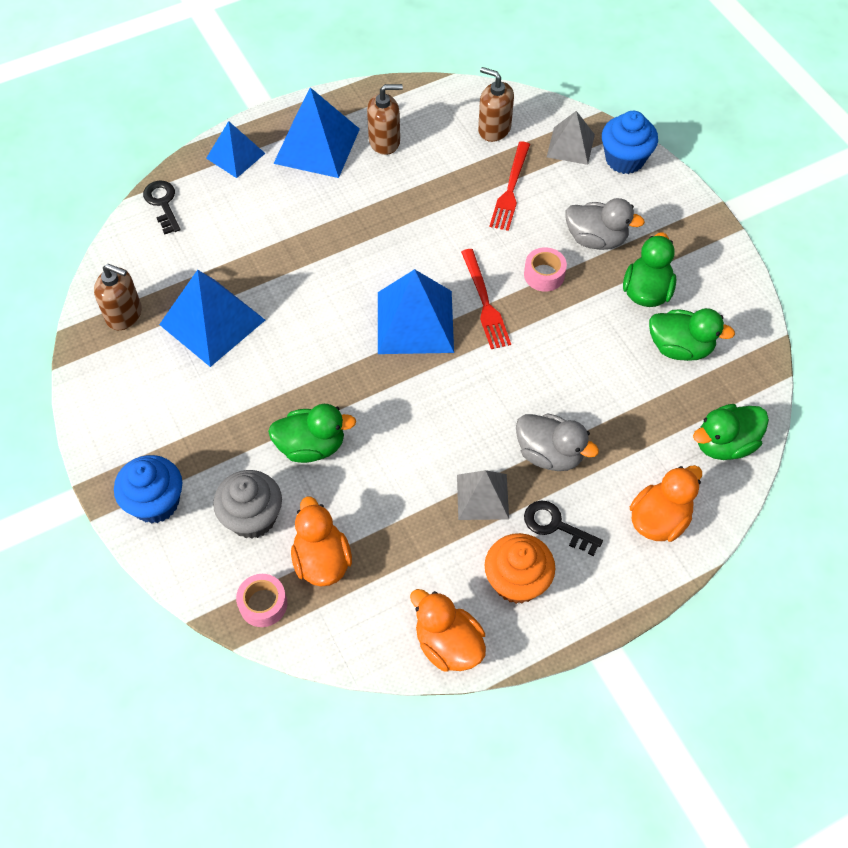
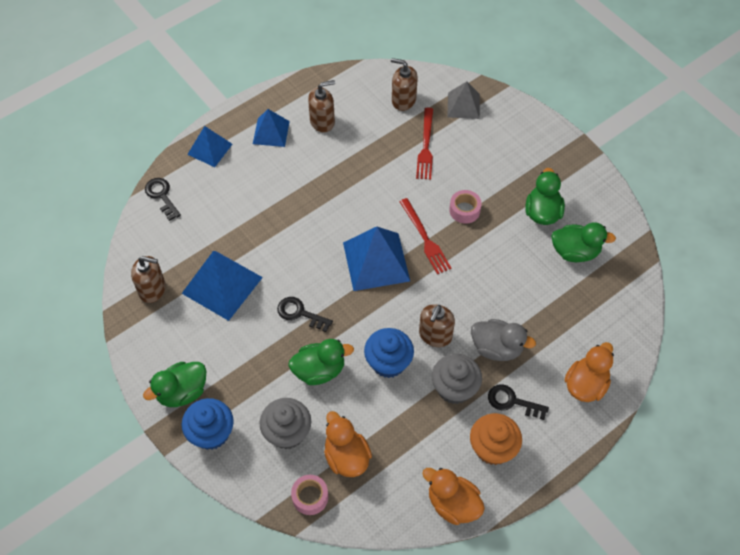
camera: 10 degrees left, 0 degrees up
blue pyramid [273,88,360,178] -> blue pyramid [253,109,290,147], size x0.61
grey pyramid [457,470,509,520] -> grey cupcake [432,354,482,404]
grey duck [565,198,645,250] -> none
blue cupcake [602,111,658,174] -> blue cupcake moved to [364,328,414,378]
green duck [693,404,769,460] -> green duck moved to [143,362,206,407]
none -> black key [277,297,333,332]
none -> brown soap dispenser [419,304,455,347]

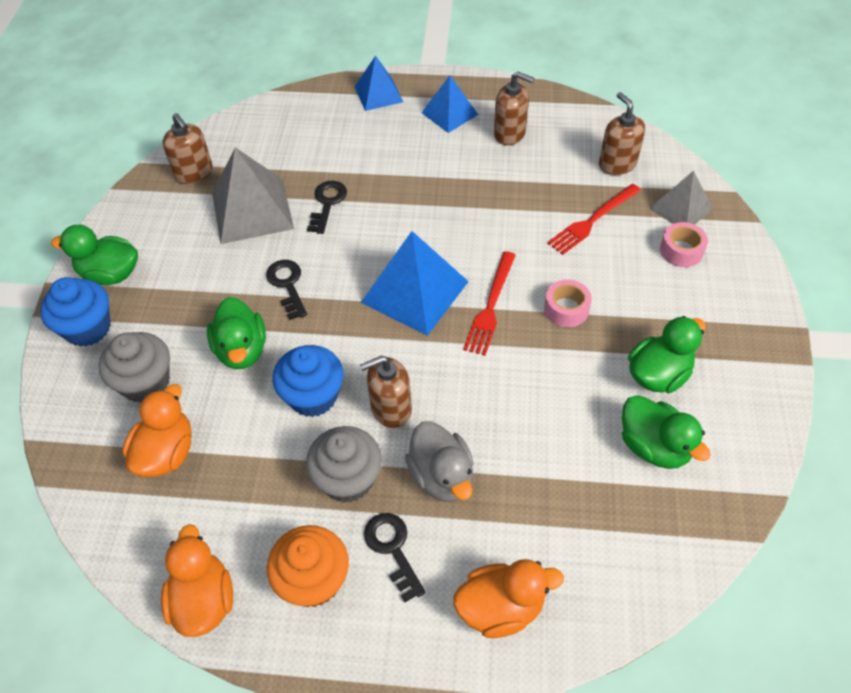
camera: 45 degrees right, 5 degrees down
black key [145,178,181,221] -> black key moved to [307,181,347,234]
blue pyramid [182,251,263,321] -> grey pyramid [212,147,294,244]
green duck [288,339,354,385] -> green duck turned 45 degrees clockwise [207,297,266,369]
pink tape [291,475,328,515] -> pink tape moved to [660,222,708,267]

